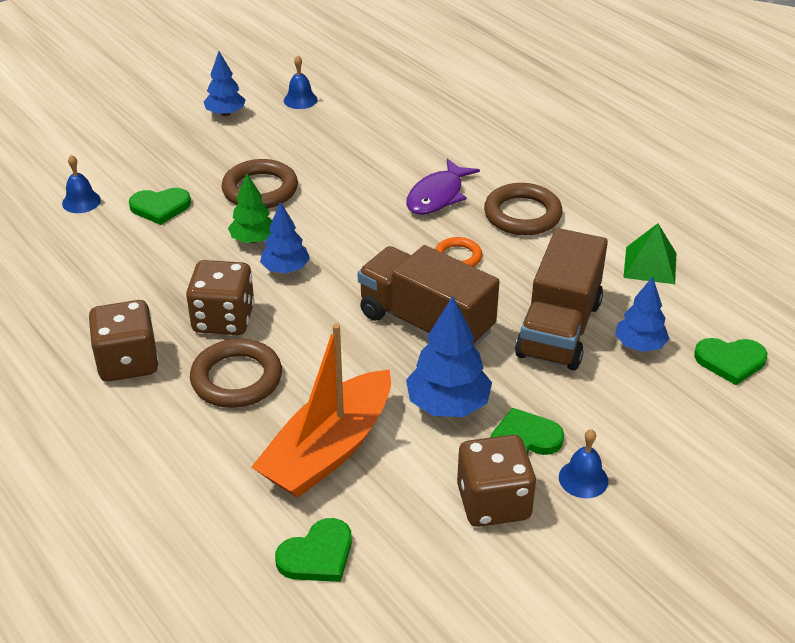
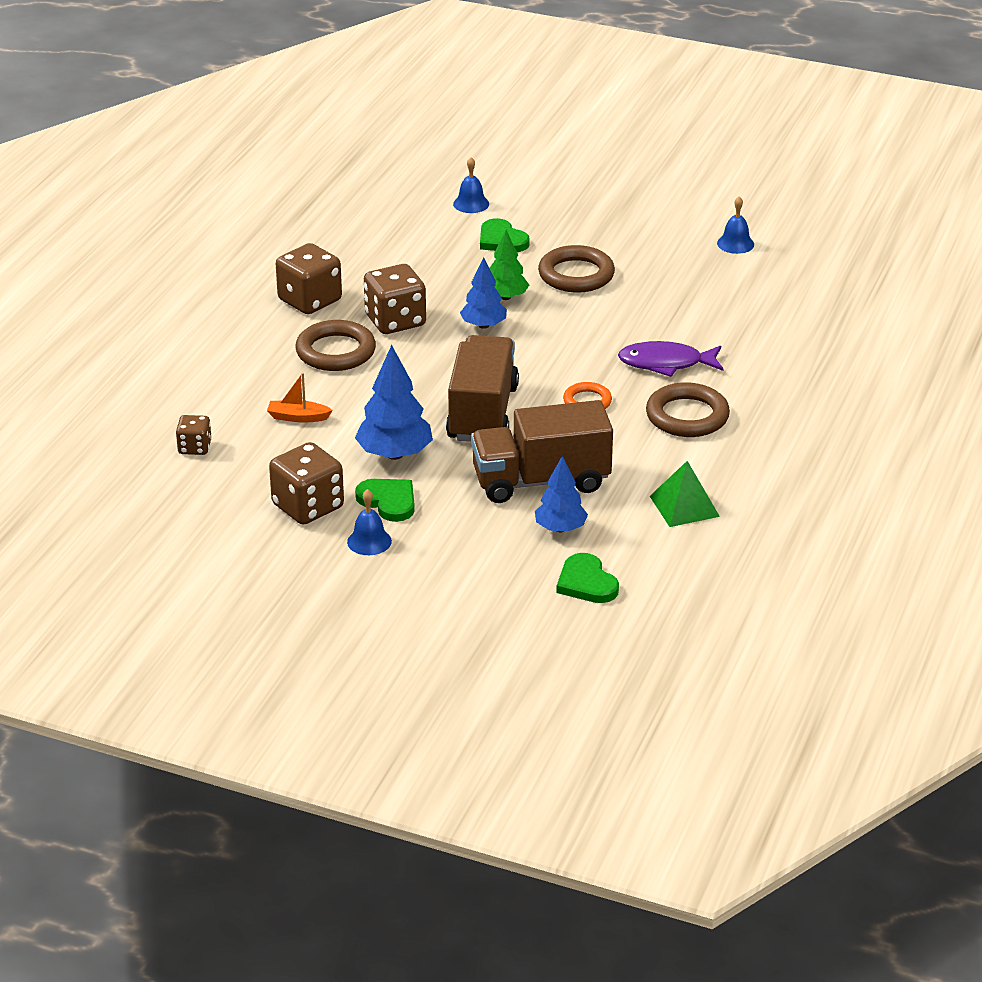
camera: 60 degrees right, 5 degrees down
blue tree [204,51,246,116] -> none
orange boat [251,323,391,498] -> orange boat [267,373,333,422], size x0.41
green heart [275,518,352,582] -> brown dice [176,415,212,455]

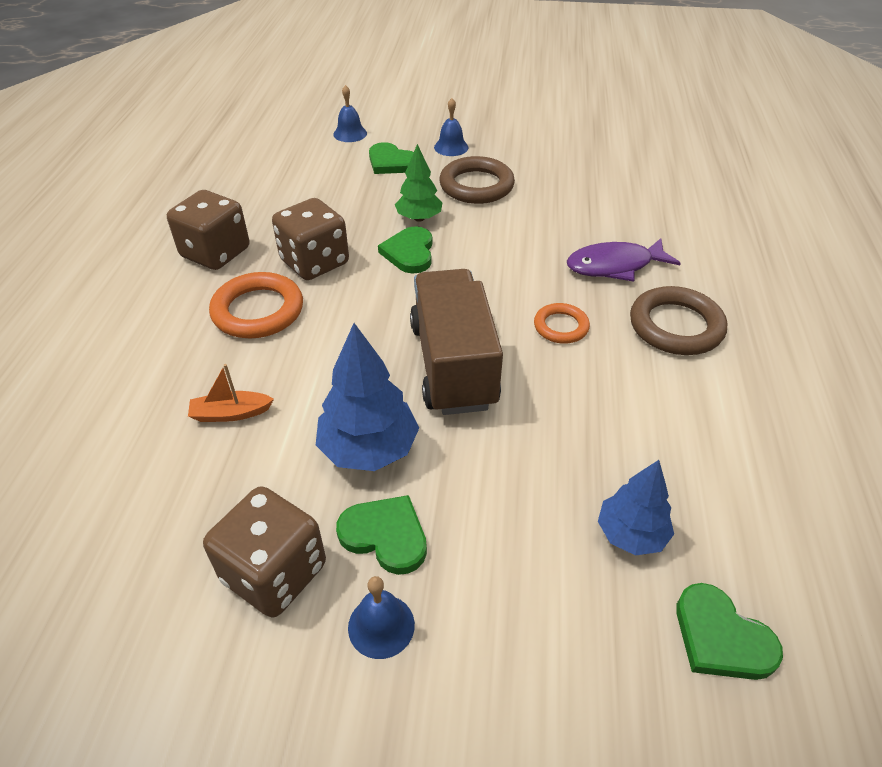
camera: 15 degrees left, 10 degrees up
brown dice [176,415,212,455] -> none
brown ring [295,320,376,371] -> orange ring [209,272,303,338]
blue tree [460,257,507,329] -> green heart [378,226,432,273]
brown truck [471,400,613,503] -> none
green pyramid [650,461,720,527] -> none
blue bell [717,196,754,254] -> blue bell moved to [434,98,469,156]

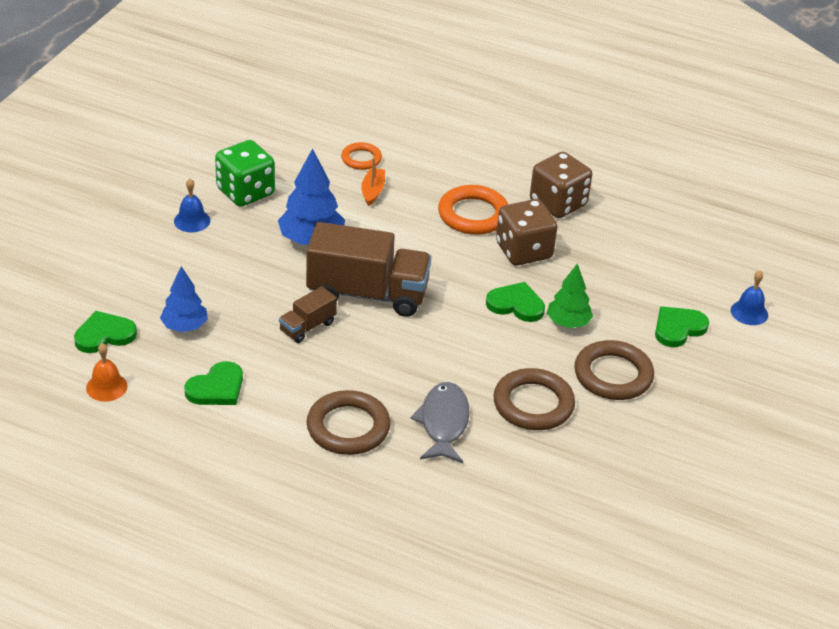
camera: 105 degrees right, 5 degrees down
brown dice [203,486,326,618] -> green dice [215,140,275,207]
green heart [336,495,427,575] -> green heart moved to [184,361,243,405]
blue bell [434,98,469,156] -> none
orange ring [534,303,590,344] -> orange ring moved to [341,142,382,170]
purple fish [567,238,681,282] -> grey fish [410,382,470,463]
none -> orange bell [86,343,128,402]
none -> brown truck [279,286,337,343]
none -> brown ring [493,368,575,430]

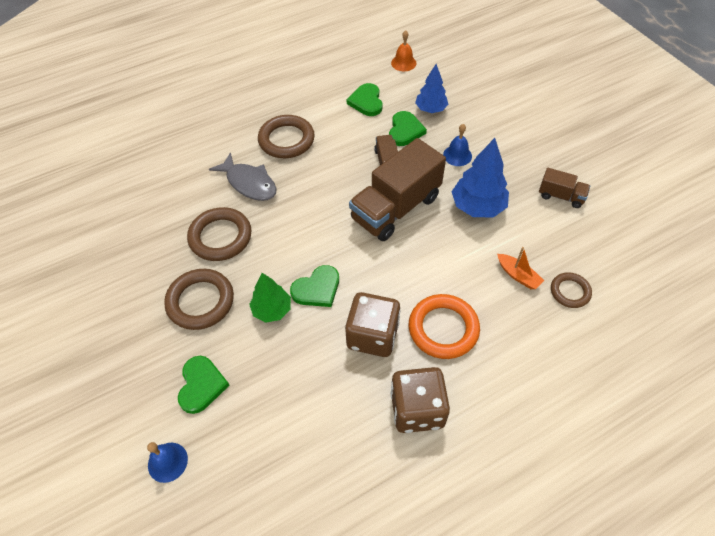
camera: 130 degrees right, 15 degrees up
green heart [74,311,137,353] -> green heart moved to [389,111,427,146]
blue bell [174,179,210,232] -> blue bell moved to [443,124,472,166]
green dice [215,140,275,207] -> brown truck [539,168,590,208]
orange ring [341,142,382,170] -> brown ring [551,272,592,308]

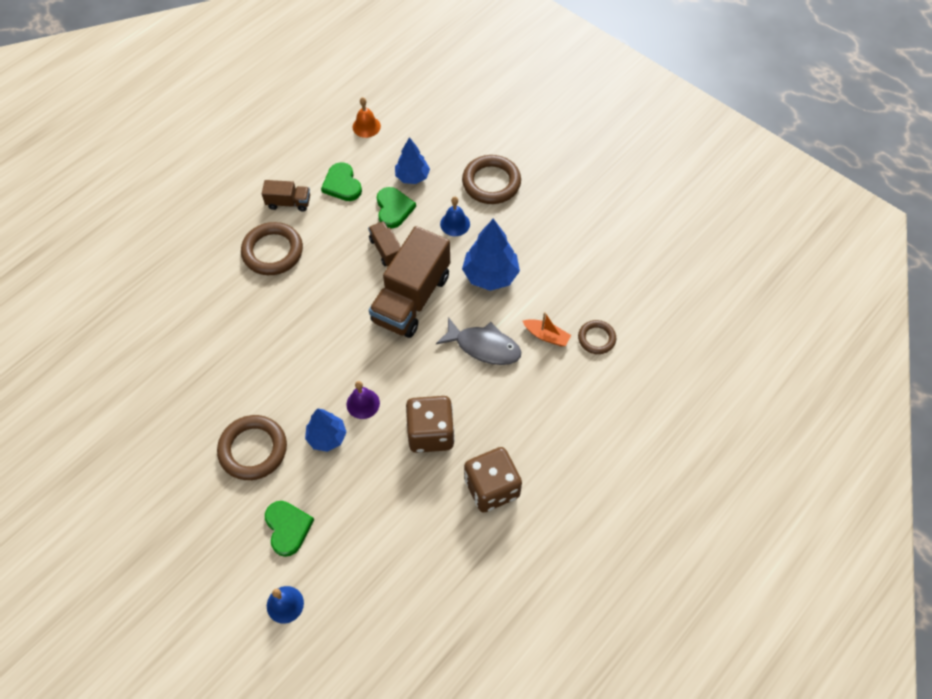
camera: 20 degrees left, 5 degrees up
brown ring [187,207,252,261] -> brown ring moved to [462,155,521,204]
grey fish [209,152,276,201] -> grey fish moved to [436,317,521,365]
green tree [249,273,291,323] -> blue tree [305,408,347,452]
green heart [290,265,339,307] -> purple bell [346,381,380,419]
orange ring [409,294,480,359] -> none
brown truck [539,168,590,208] -> brown truck moved to [262,180,310,212]

